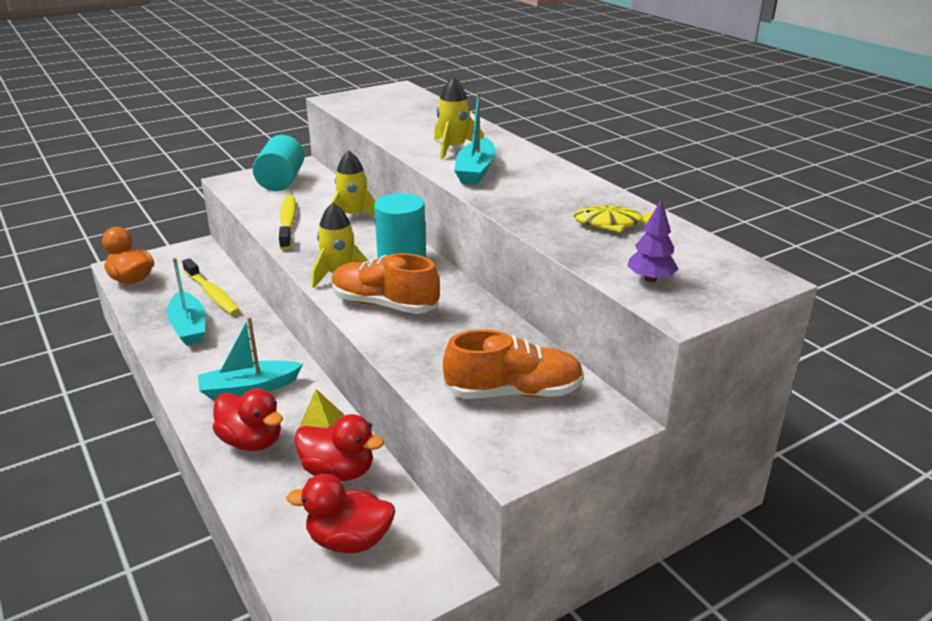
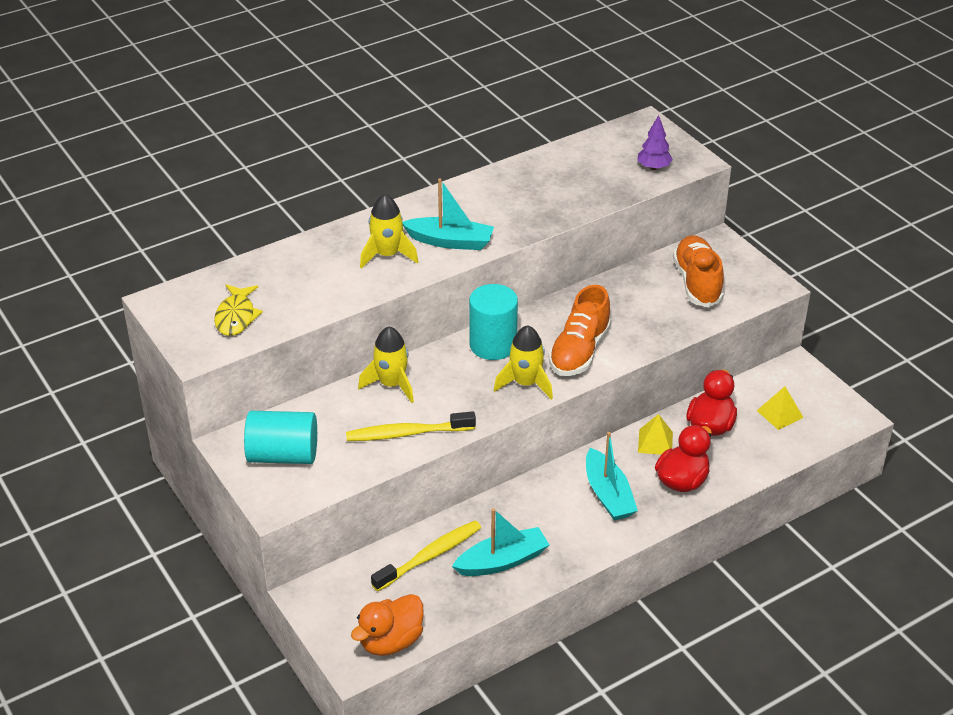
camera: 90 degrees left, 10 degrees up
red duck [286,474,395,553] -> yellow pyramid [757,386,804,430]
yellow fish [574,205,654,233] -> yellow fish moved to [214,284,263,336]

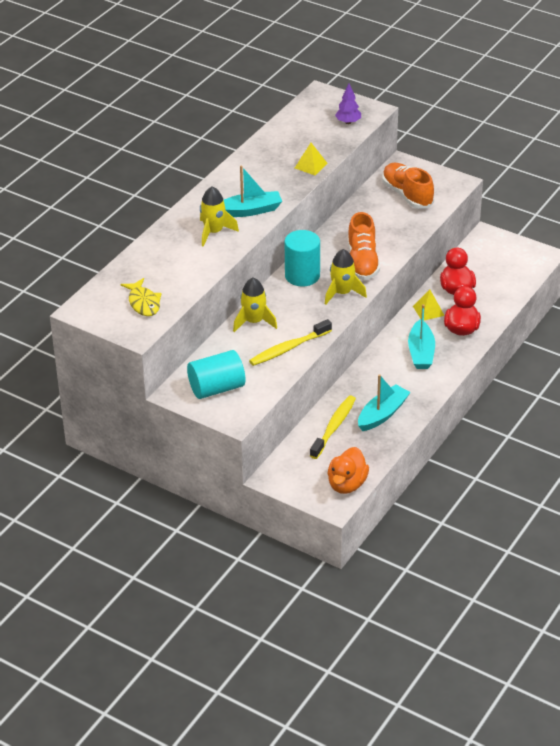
camera: 25 degrees left, 0 degrees up
turquoise boat [586,432,638,521] -> turquoise boat turned 45 degrees clockwise [408,304,435,369]
yellow pyramid [757,386,804,430] -> yellow pyramid moved to [295,143,328,175]

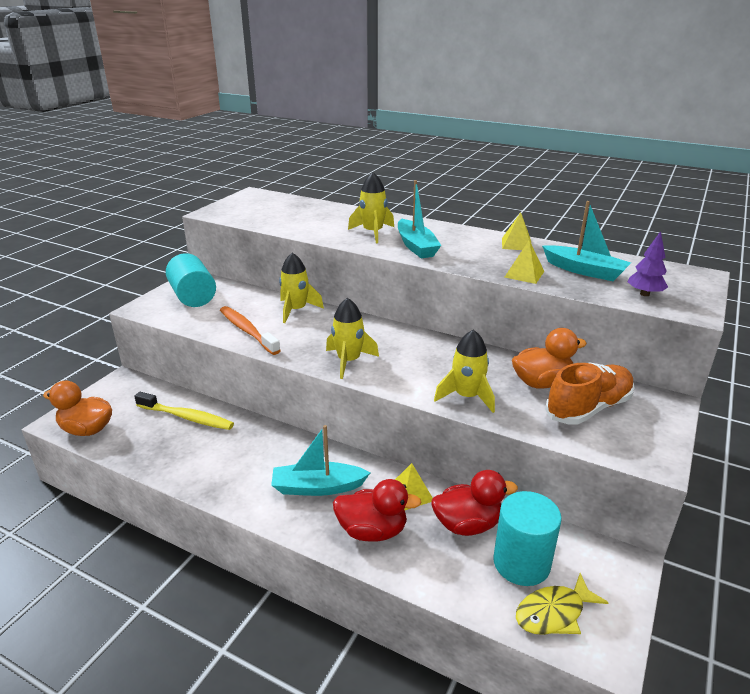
camera: 85 degrees right, 10 degrees down
yellow fish [120,278,162,316] -> yellow fish moved to [516,573,609,635]
yellow toothbrush [249,319,332,366] -> orange toothbrush [220,306,281,355]
turquoise cylinder [285,230,320,286] -> turquoise cylinder moved to [493,491,562,586]
orange shoe [348,212,380,280] -> none
turquoise boat [358,374,411,431] -> turquoise boat moved to [542,201,631,281]
none -> yellow rocket [434,330,495,413]
none -> yellow pyramid [502,212,531,250]
none -> orange duck [512,328,587,389]

